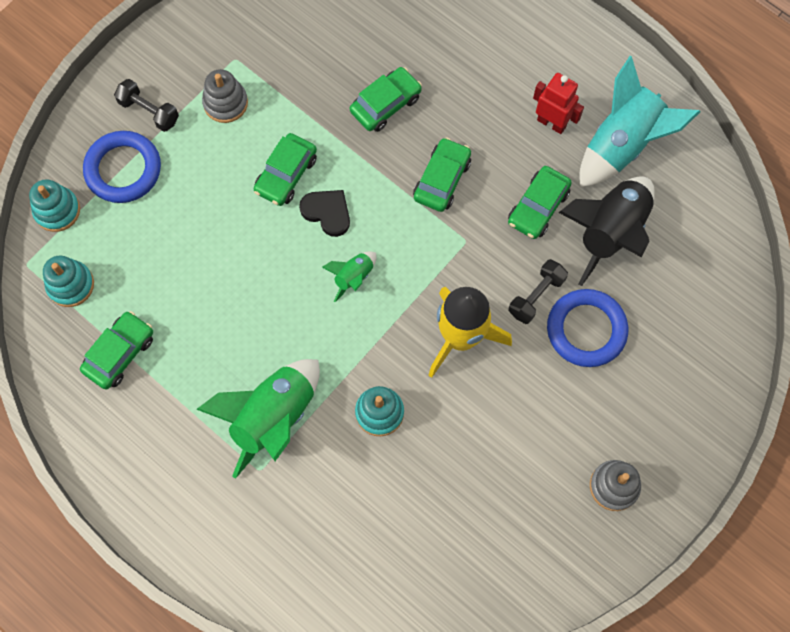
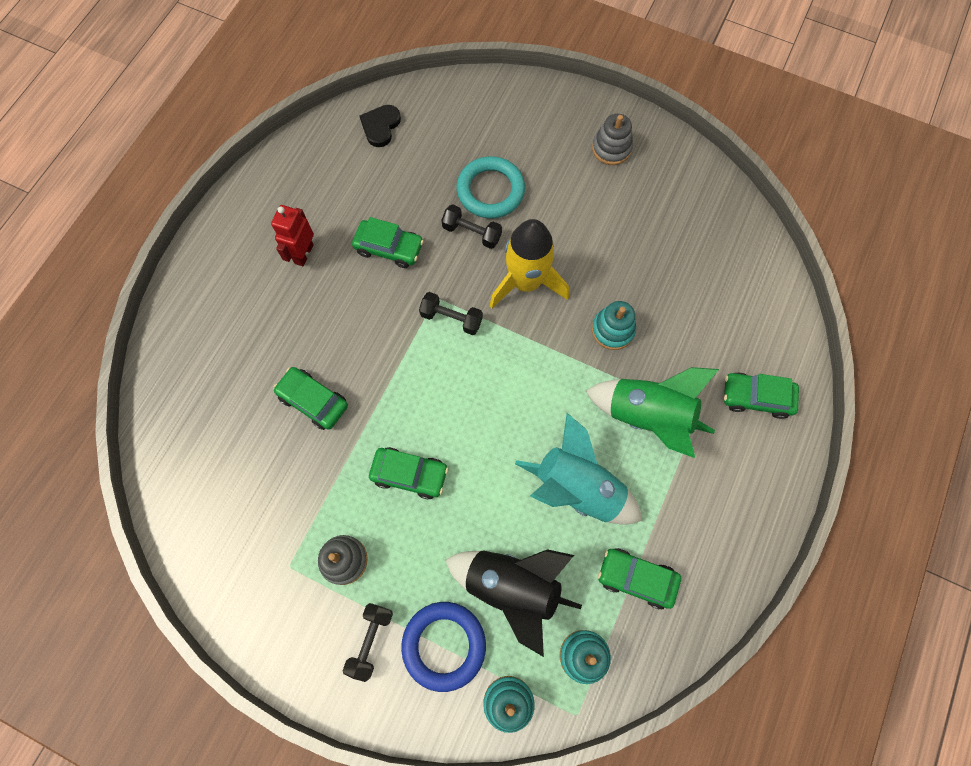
camera: 105 degrees left, 0 degrees up
black heart [299,190,350,237] -> black heart moved to [360,105,401,147]
green rocket [322,251,376,302] -> none
green car [413,137,471,212] -> green car moved to [724,372,799,419]
blue ring [547,289,628,367] -> turquoise ring [456,156,525,218]
black rocket [559,176,655,286] -> black rocket moved to [446,549,582,657]
turquoise rocket [580,56,700,187] -> turquoise rocket moved to [515,413,642,525]
none -> black dumbbell [419,292,483,335]

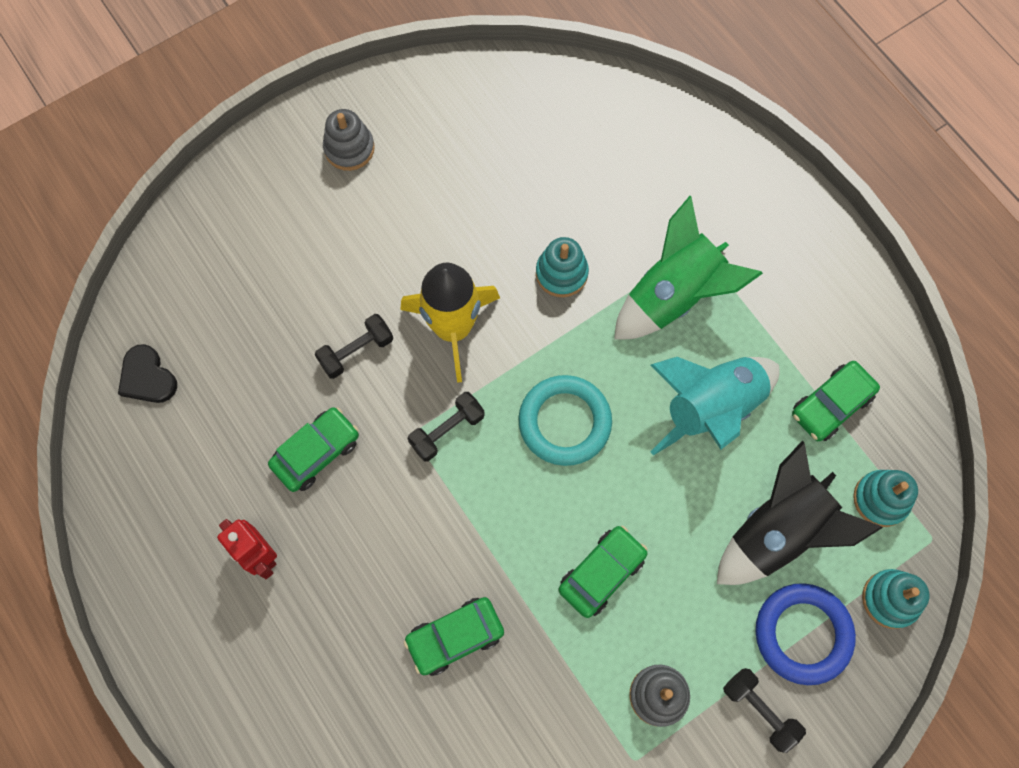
camera: 60 degrees left, 0 degrees up
turquoise ring [456,156,525,218] -> turquoise ring moved to [519,375,612,466]
green car [724,372,799,419] -> none

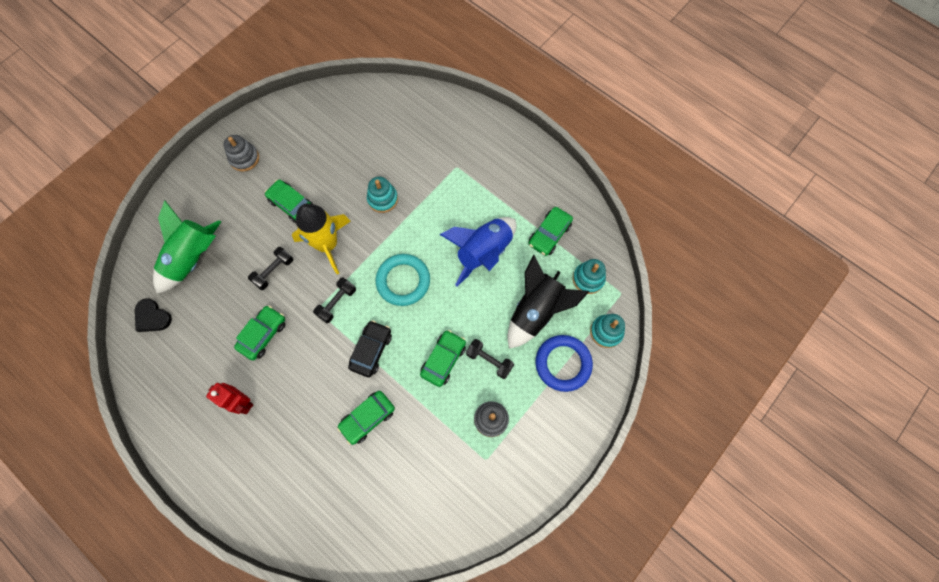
camera: 15 degrees left, 0 degrees up
green rocket [614,196,763,339] -> green rocket moved to [153,201,221,294]
turquoise rocket [650,357,780,455] -> blue rocket [439,217,516,286]
black dumbbell [723,668,806,753] -> black dumbbell moved to [466,339,514,379]
none -> green car [265,180,313,223]
none -> black car [348,320,392,377]

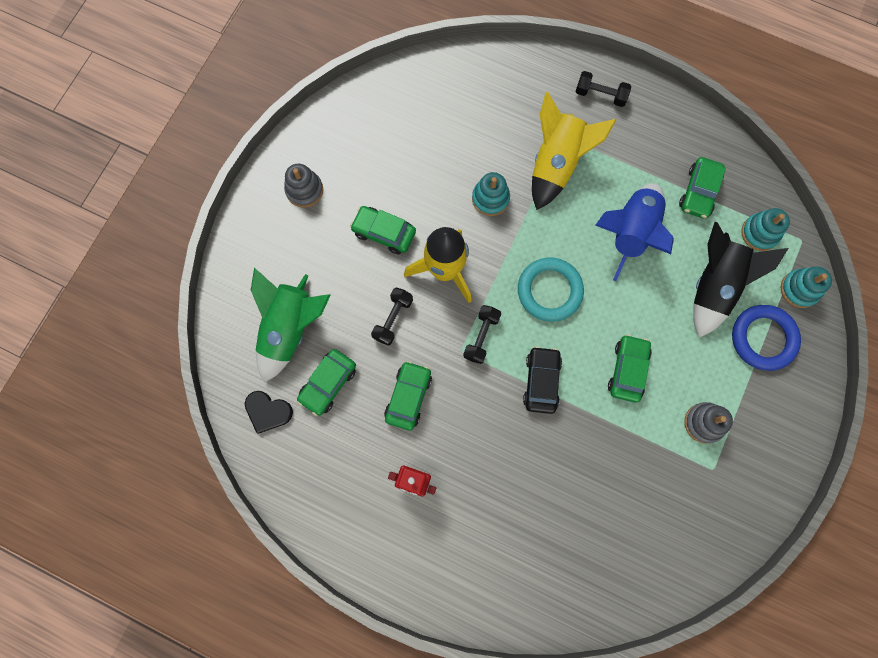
camera: 15 degrees left, 5 degrees up
green car [337,391,395,445] -> green car moved to [297,349,356,416]
black dumbbell [466,339,514,379] -> black dumbbell moved to [576,71,631,107]
none -> yellow rocket [532,92,616,210]

